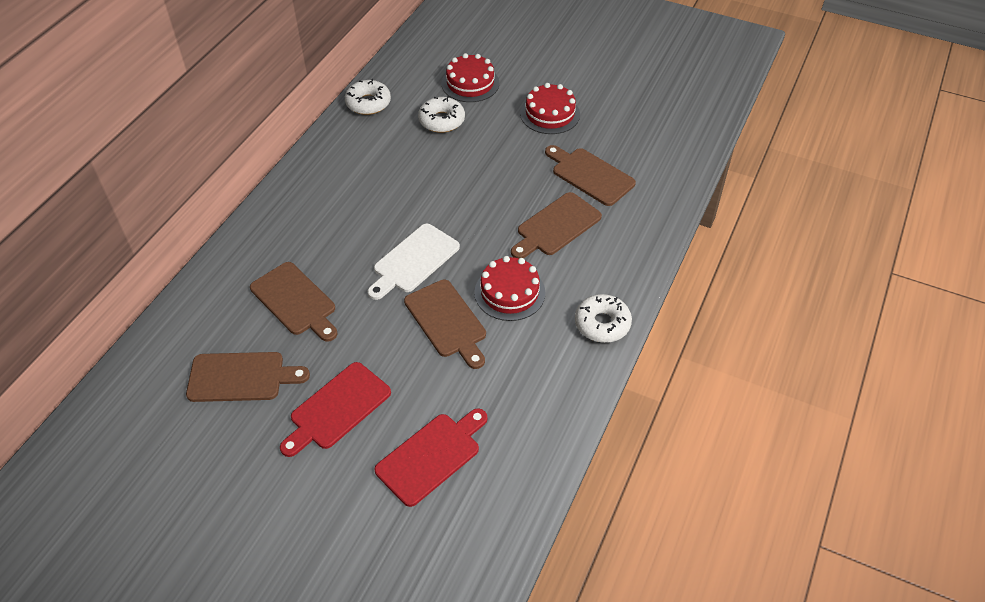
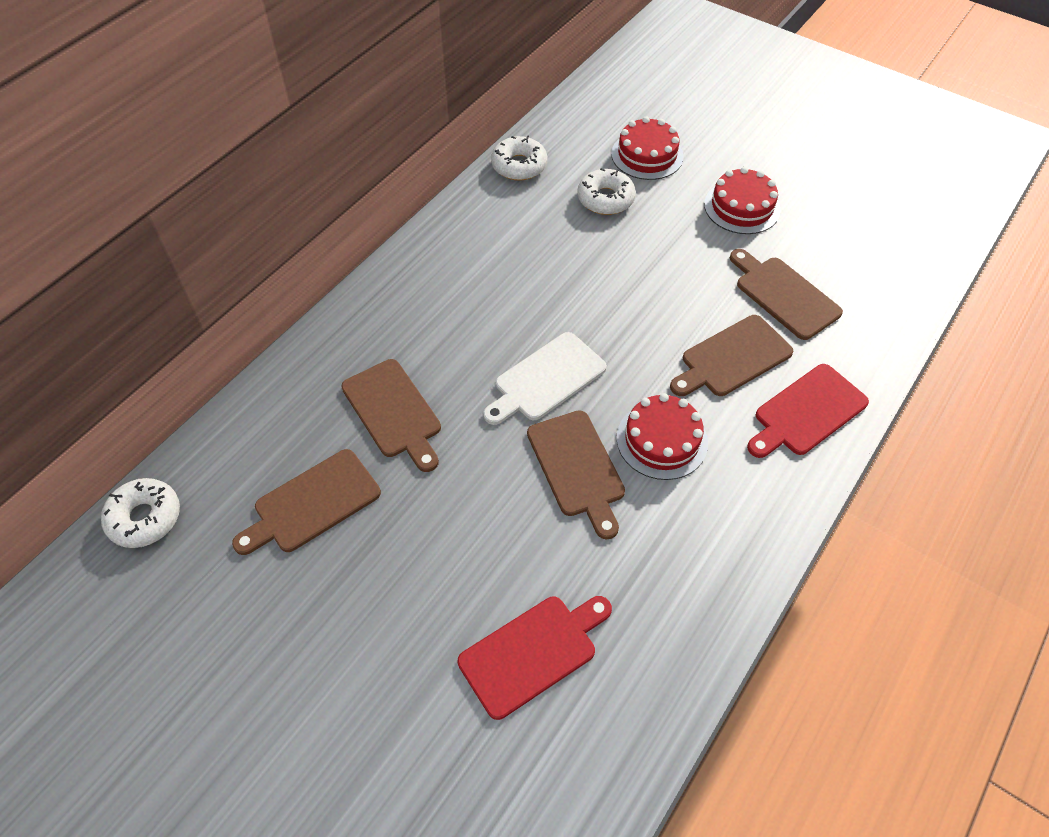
camera: 10 degrees right, 5 degrees up
brown cutting board [186,352,310,402] -> brown cutting board turned 135 degrees clockwise [232,449,381,555]
red cutting board [280,362,391,457] -> red cutting board moved to [747,364,869,458]
white donut [575,294,632,343] -> white donut moved to [101,478,180,548]

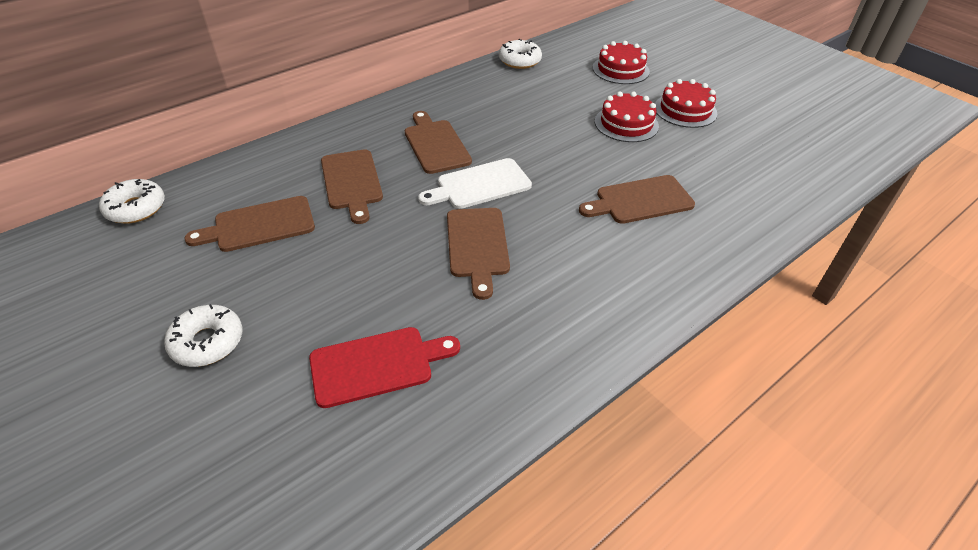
camera: 15 degrees right, 10 degrees down
white donut [577,168,636,215] -> white donut moved to [164,304,243,367]
red cake [617,393,708,480] -> red cake moved to [595,91,659,142]
brown cutting board [730,249,843,340] -> brown cutting board moved to [405,111,472,174]
red cutting board [747,364,869,458] -> none

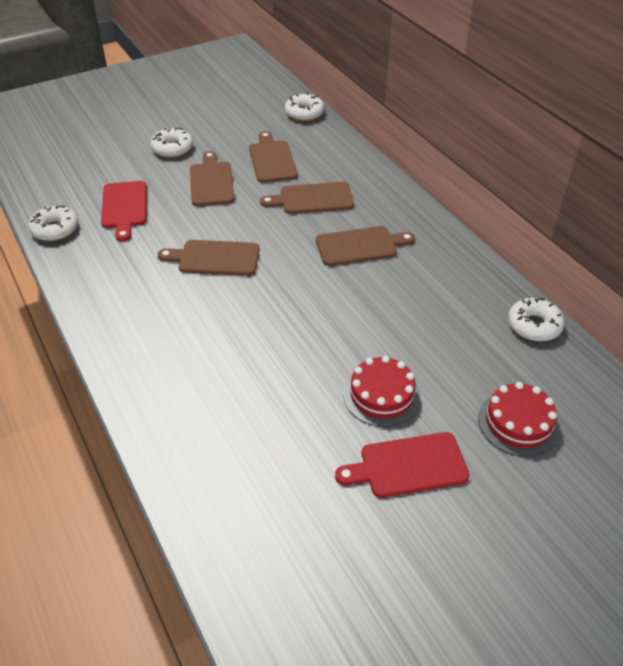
camera: 100 degrees right, 0 degrees up
white cutting board [418,158,532,209] -> none
brown cutting board [579,175,695,224] -> brown cutting board moved to [190,151,234,206]
red cake [655,79,717,128] -> red cutting board [335,432,470,498]
none -> white donut [28,205,78,241]

